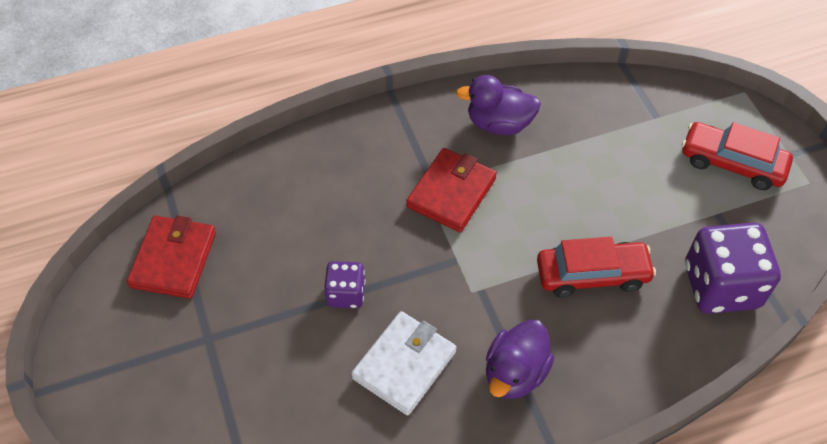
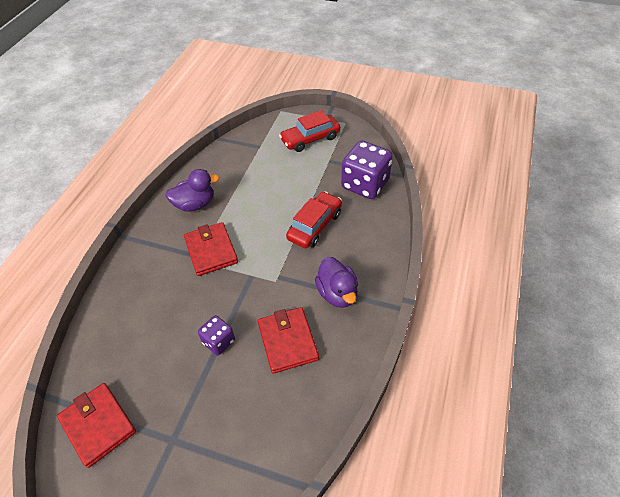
camera: 50 degrees left, 5 degrees down
white wallet [351,311,457,416] -> red wallet [258,307,319,374]
purple duck [456,75,541,135] -> purple duck turned 150 degrees counterclockwise [165,169,219,211]

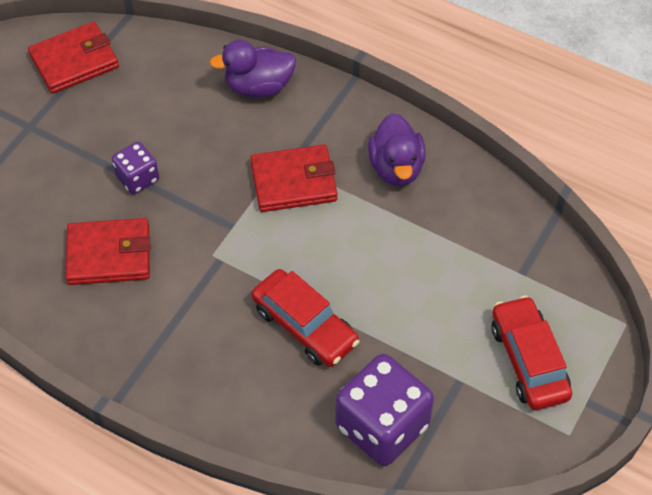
camera: 100 degrees right, 5 degrees up
purple duck [315,257,358,308] -> purple duck moved to [210,40,296,98]

